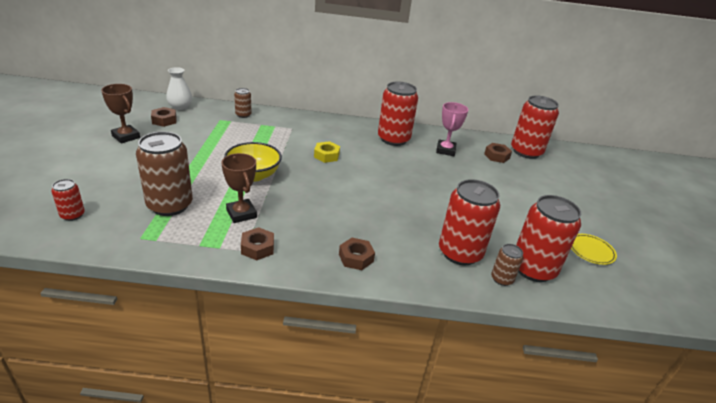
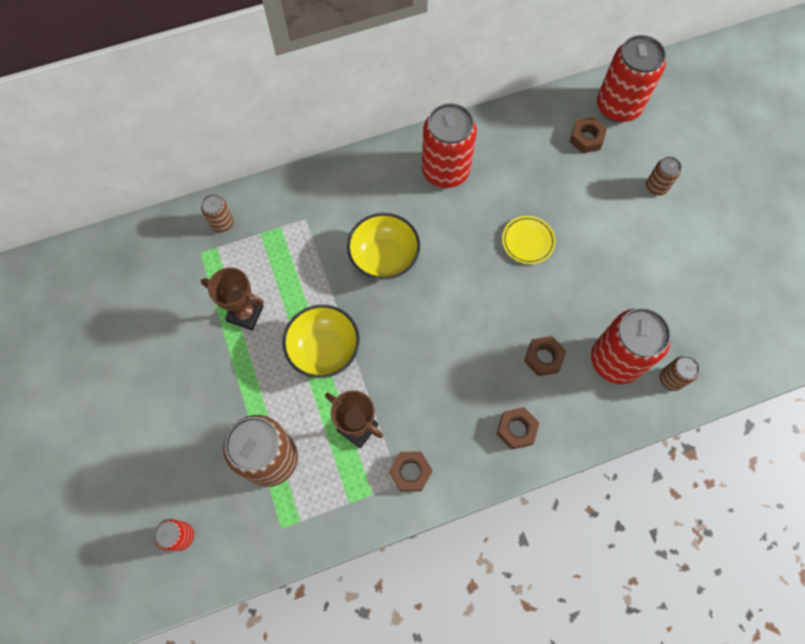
camera: 20 degrees left, 35 degrees up
brown trophy [101,84,140,143] -> brown trophy moved to [201,267,264,330]
brown nut [151,107,177,127] -> brown nut moved to [524,336,566,376]
white vase [166,67,192,110] -> none
yellow nut [314,141,340,163] -> yellow bowl [347,213,420,280]
pink trophy [436,102,468,156] -> none
red can [516,195,581,282] -> none
yellow plate [571,234,617,265] -> yellow plate moved to [502,216,556,264]
none -> brown can [646,157,682,195]

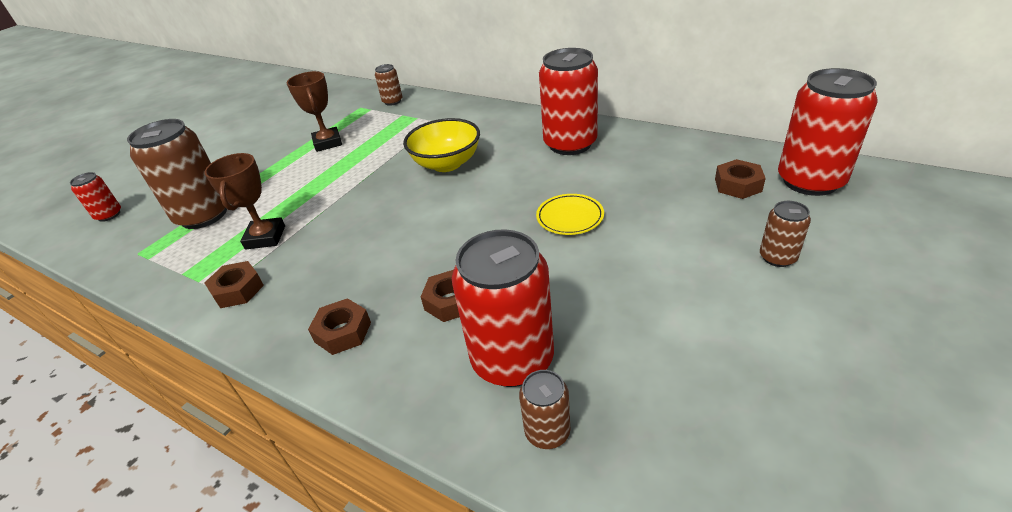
camera: 55 degrees right, 30 degrees down
yellow bowl [282,305,360,378] -> none

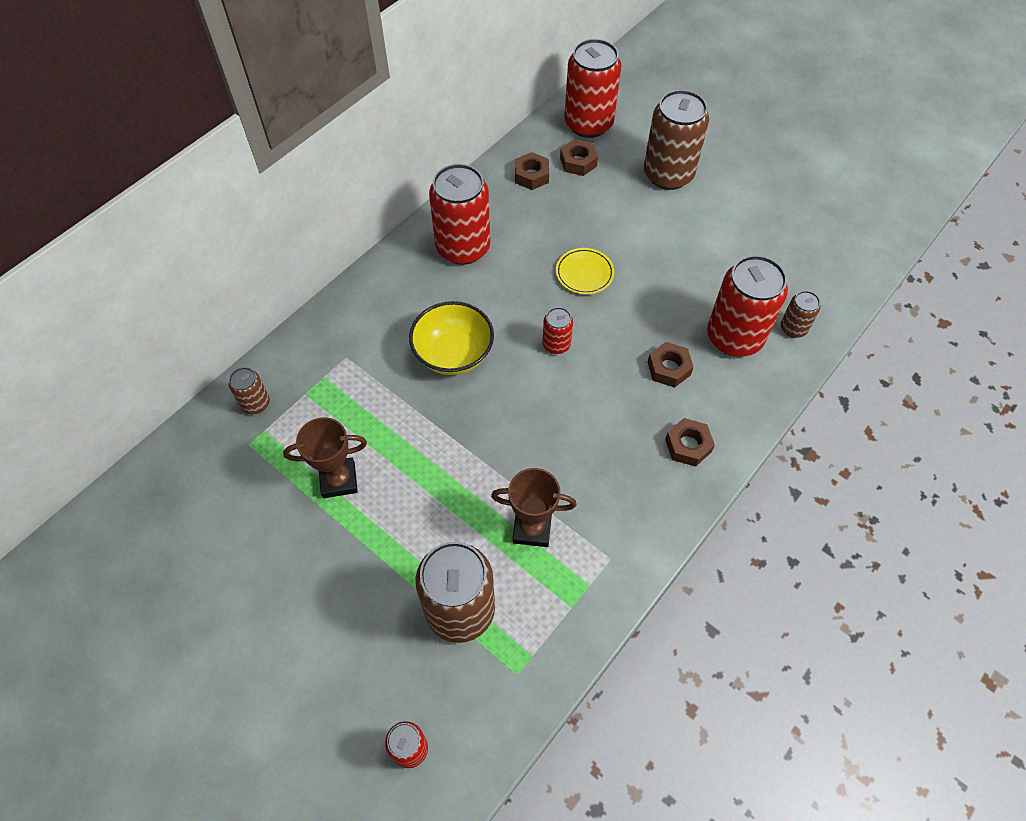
camera: 85 degrees left, 20 degrees up
brown nut [205,261,264,308] -> brown nut moved to [515,152,549,190]
brown can [760,201,811,267] -> brown can [644,90,709,190], size x2.07
none -> red can [542,307,573,354]

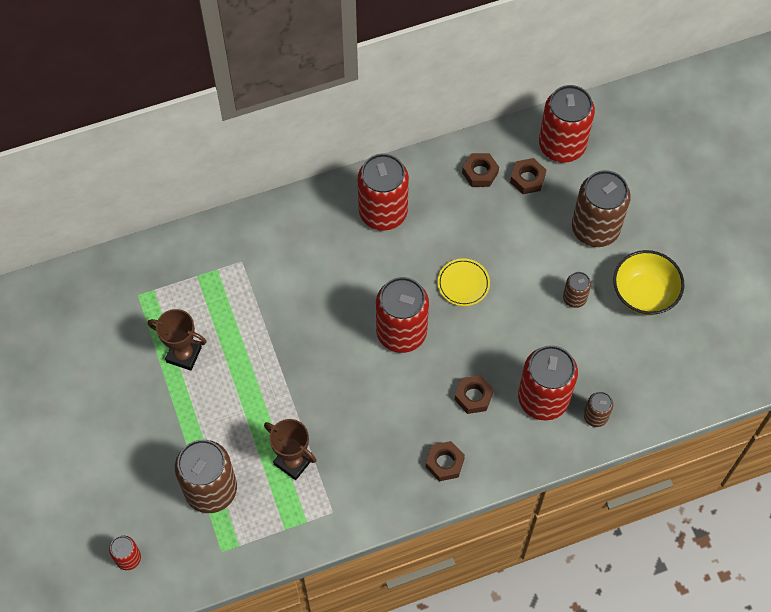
camera: 30 degrees right, 5 degrees up
brown can [229,367,270,414] -> brown can moved to [563,272,591,308]
yellow bowl [409,301,494,375] -> yellow bowl moved to [613,250,684,315]
red can [542,307,573,354] -> red can [376,277,429,353], size x2.07

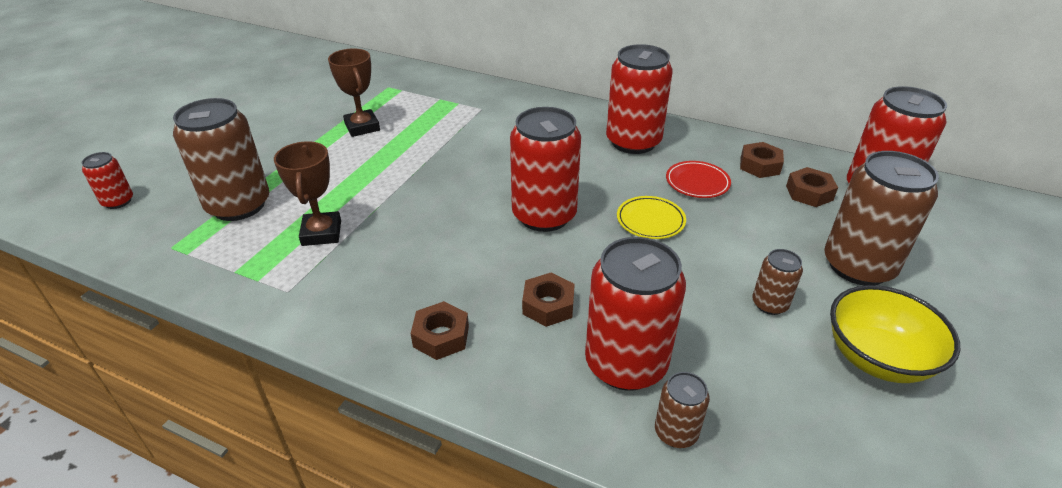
camera: 45 degrees right, 25 degrees down
none -> red plate [666,161,731,198]

